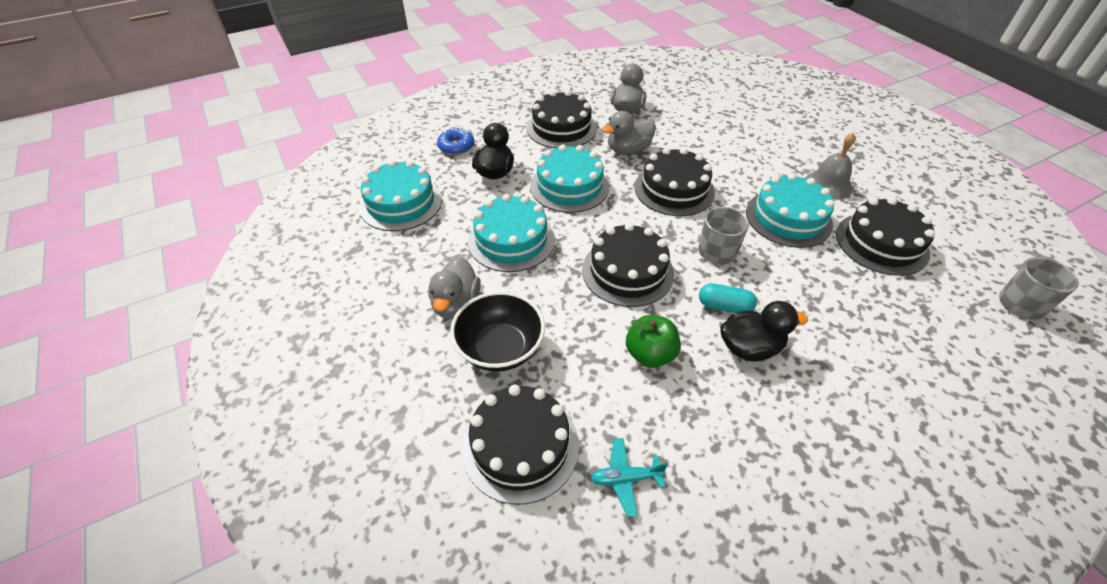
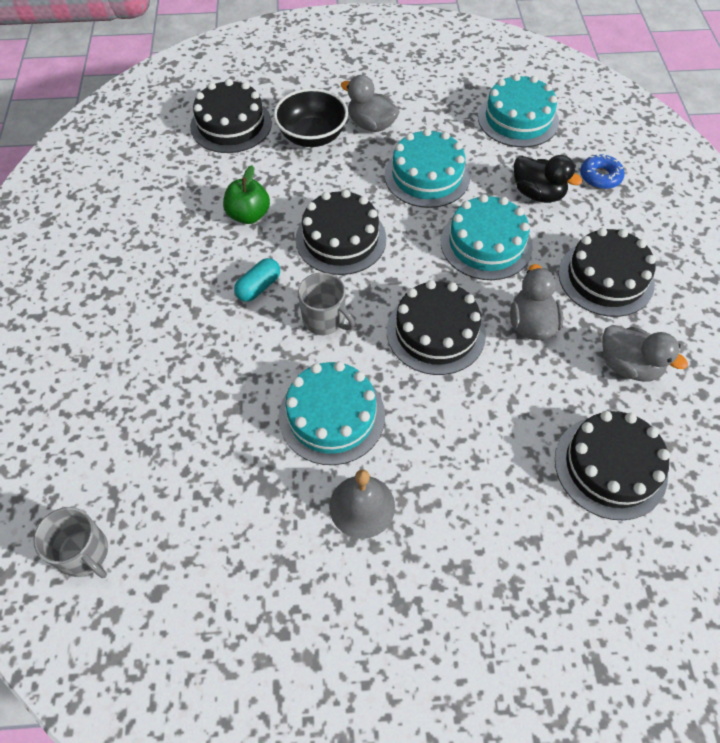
camera: 115 degrees right, 10 degrees up
turquoise plane [591,438,668,517] -> none
black duck [720,301,808,362] -> none
black cake [836,197,935,276] -> black cake moved to [555,411,670,520]

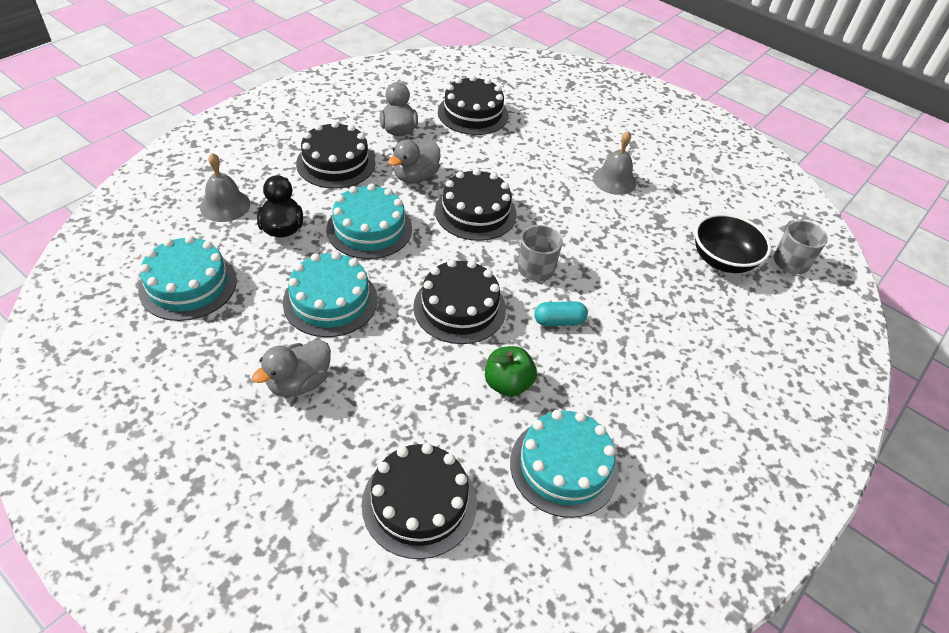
camera: 140 degrees left, 10 degrees down
black bowl [274,88,348,147] -> black bowl moved to [694,213,771,273]
turquoise cake [279,361,385,465] -> turquoise cake moved to [510,410,619,518]
grey duck [341,75,400,132] -> grey duck turned 60 degrees clockwise [252,340,331,397]
blue donut [580,154,625,189] -> grey bell [200,153,250,222]

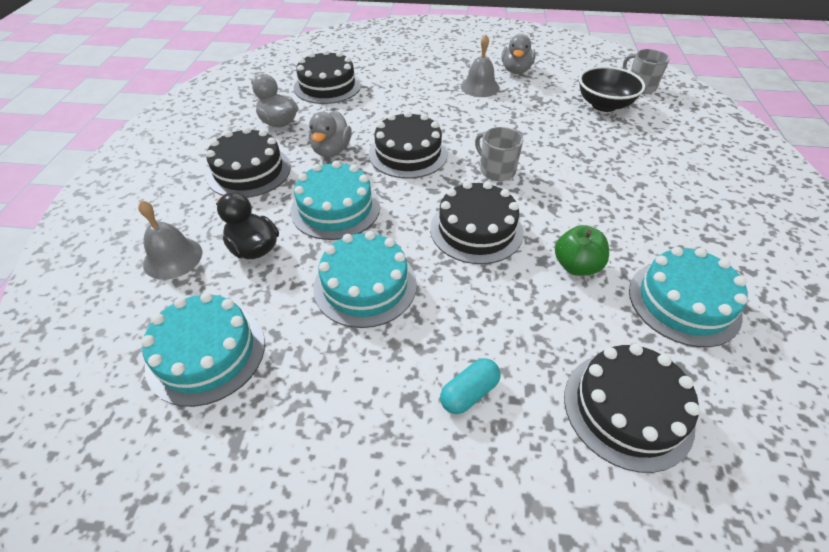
camera: 30 degrees left, 0 degrees up
grey duck [252,340,331,397] -> grey duck moved to [502,34,536,74]
turquoise capsule [534,301,588,326] -> turquoise capsule moved to [440,358,500,414]

